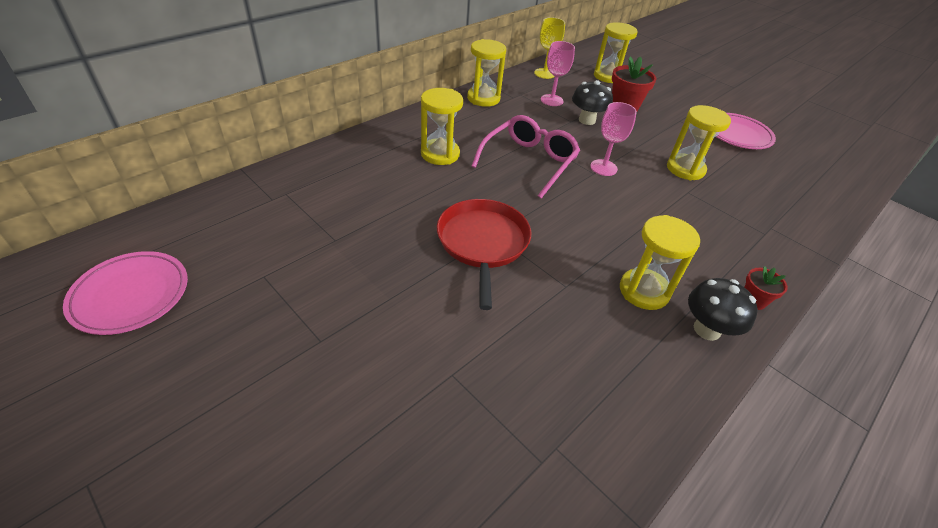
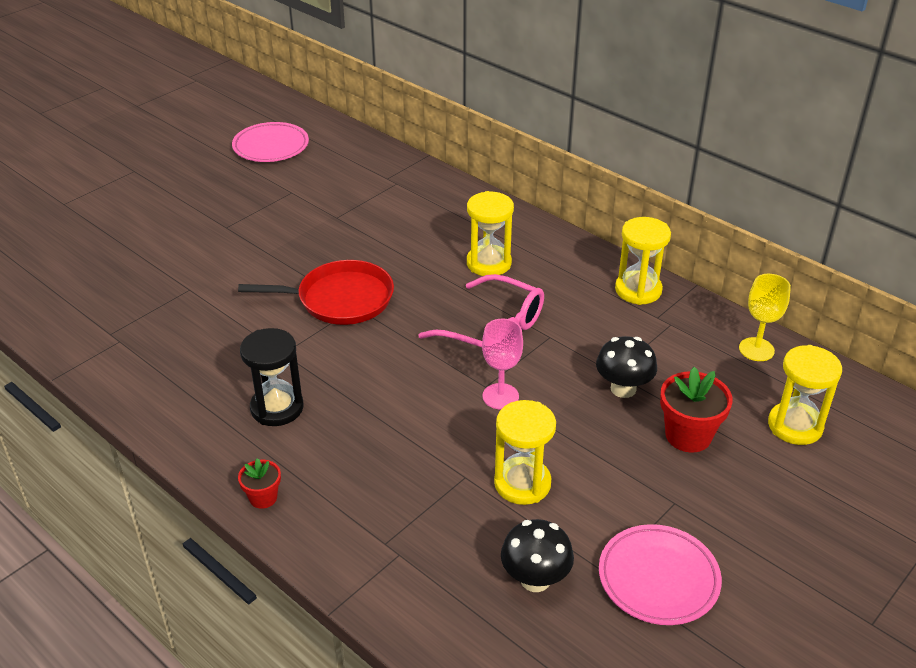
camera: 90 degrees right, 5 degrees down
pink goblet [541,41,575,106] -> none
yellow hourglass [620,215,700,310] -> black hourglass [240,328,304,426]
black mushroom [688,278,758,341] -> black mushroom moved to [501,519,574,592]

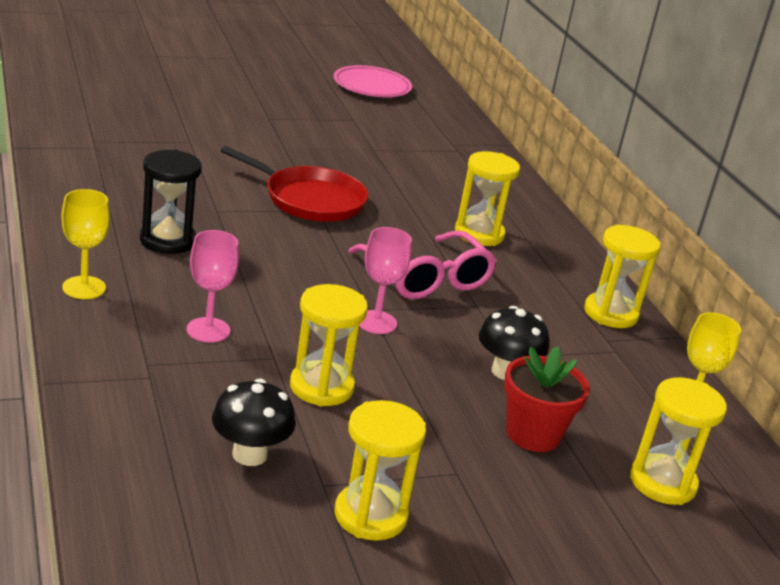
camera: 25 degrees right, 10 degrees down
red flower pot [238,458,281,509] -> yellow goblet [61,189,110,299]
pink plate [599,524,722,625] -> yellow hourglass [335,400,426,541]
none -> pink goblet [187,230,239,343]

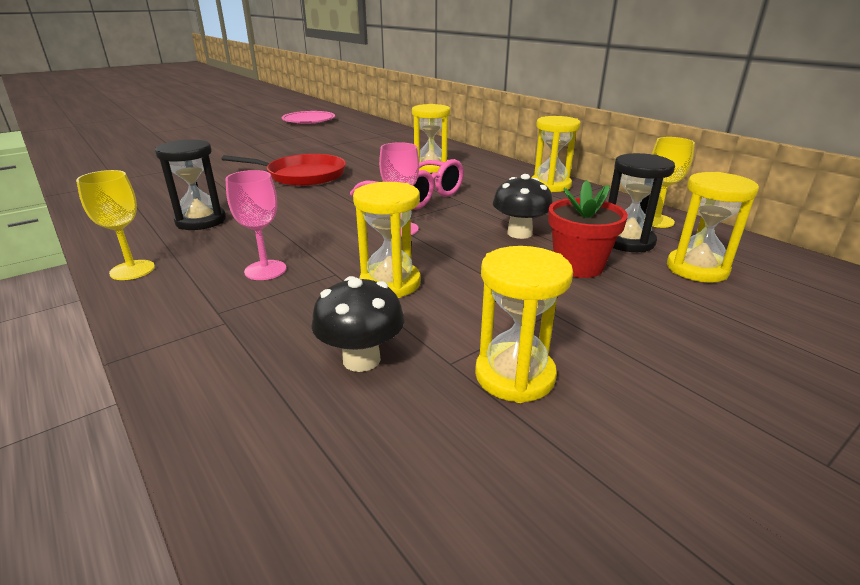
camera: 15 degrees left, 0 degrees up
none -> black hourglass [608,153,675,253]

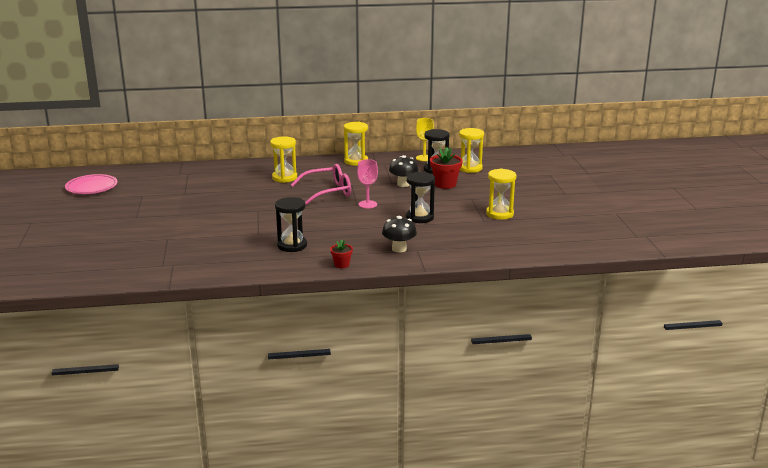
camera: 60 degrees left, 5 degrees down
yellow goblet [76,170,155,280] -> red flower pot [330,240,353,268]
red pan [222,154,346,186] -> none
pink goblet [225,170,286,280] -> none
black mushroom [311,276,405,372] -> black mushroom moved to [382,216,417,253]
yellow hourglass [353,182,421,298] -> black hourglass [406,172,435,223]

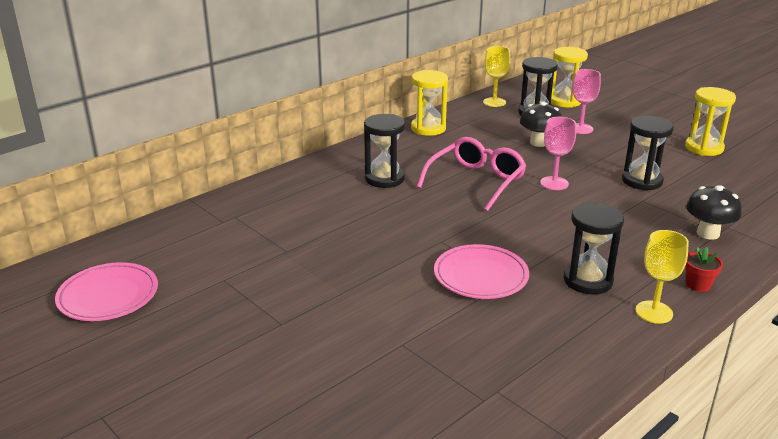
camera: 35 degrees left, 5 degrees up
yellow hourglass [270,136,297,183] -> black hourglass [364,114,405,188]
red flower pot [430,147,463,189] -> pink goblet [572,69,601,134]
none -> pink plate [434,244,529,299]
none -> yellow goblet [636,230,689,324]

